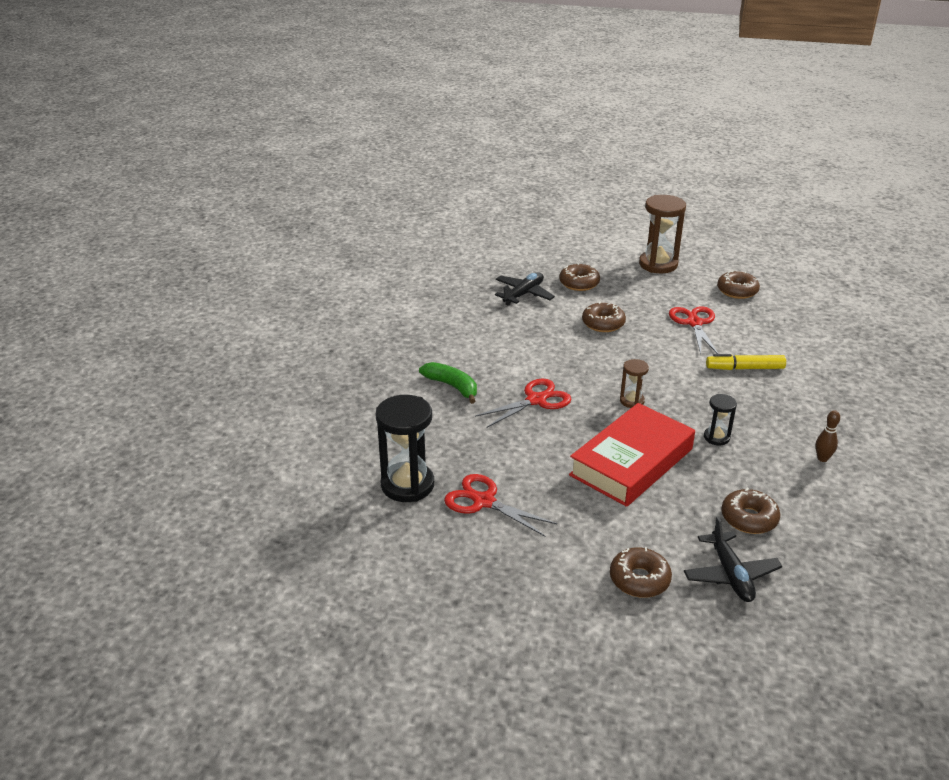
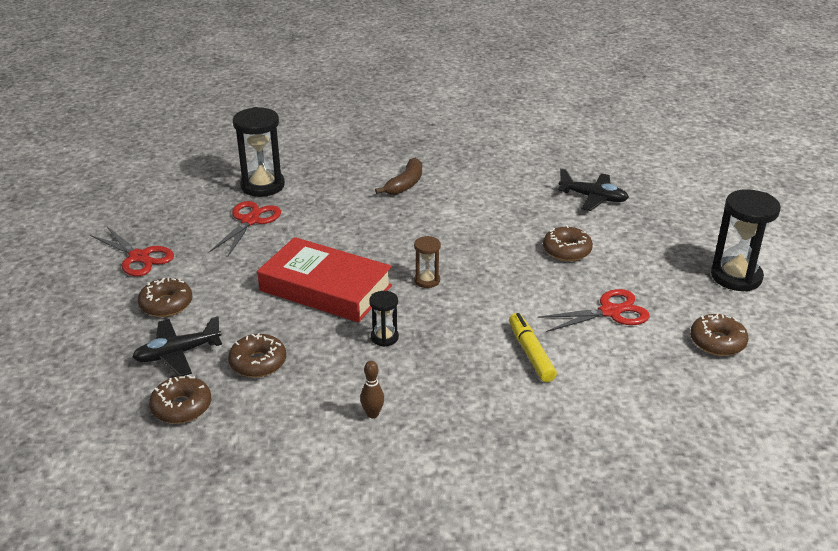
camera: 75 degrees right, 0 degrees up
green banana [419,362,477,404] -> brown banana [375,158,422,195]
red scissors [475,379,571,428] -> red scissors moved to [90,227,174,276]
brown donut [559,263,600,291] -> brown donut moved to [149,375,211,424]
brown hourglass [639,195,686,274] -> black hourglass [711,189,781,292]

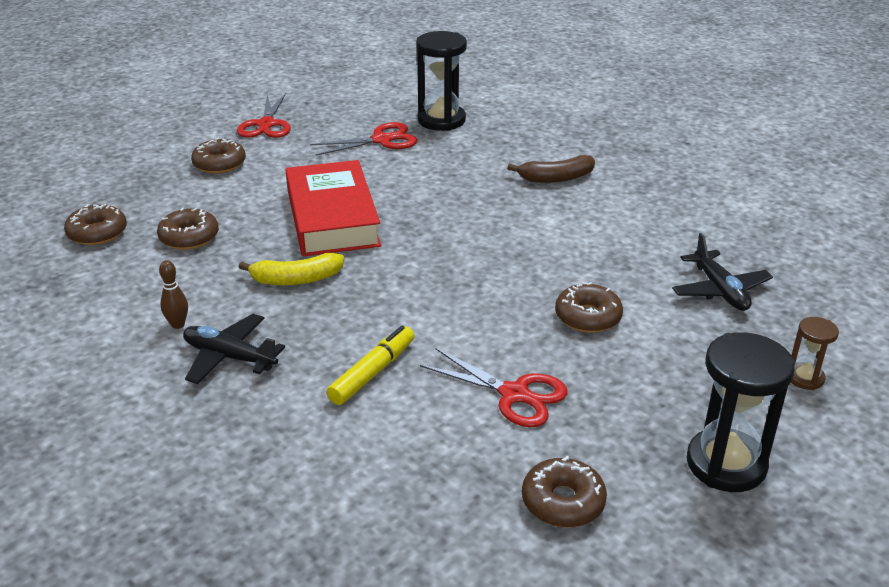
camera: 50 degrees right, 0 degrees up
black plane [132,316,222,376] -> black plane moved to [183,314,285,384]
black hourglass [369,291,399,347] -> yellow banana [239,253,344,285]
brown hourglass [414,236,441,288] -> brown hourglass moved to [791,317,839,390]

